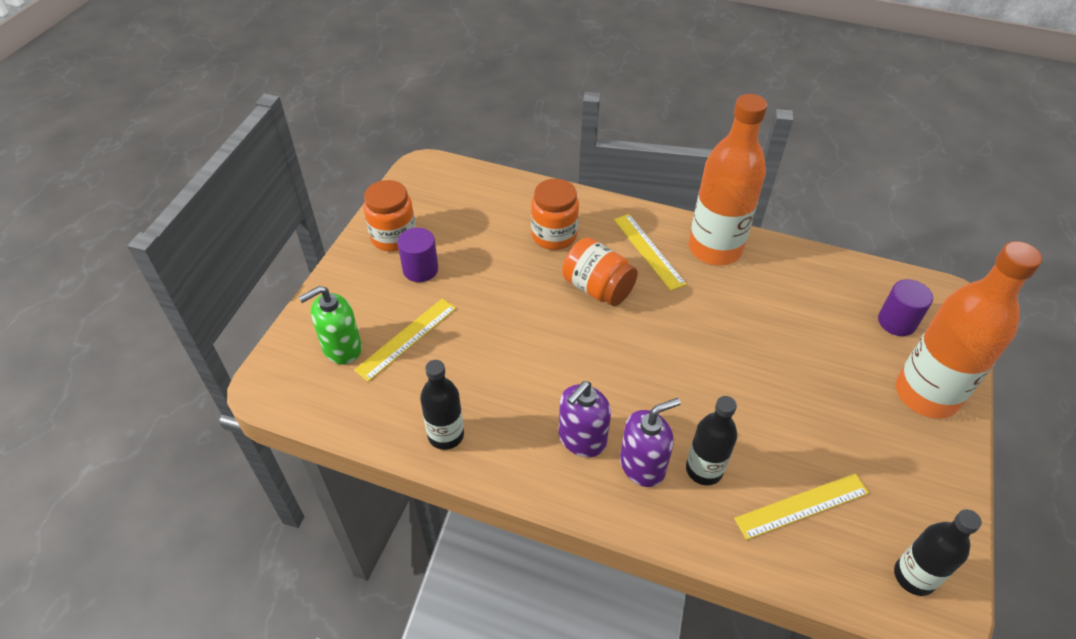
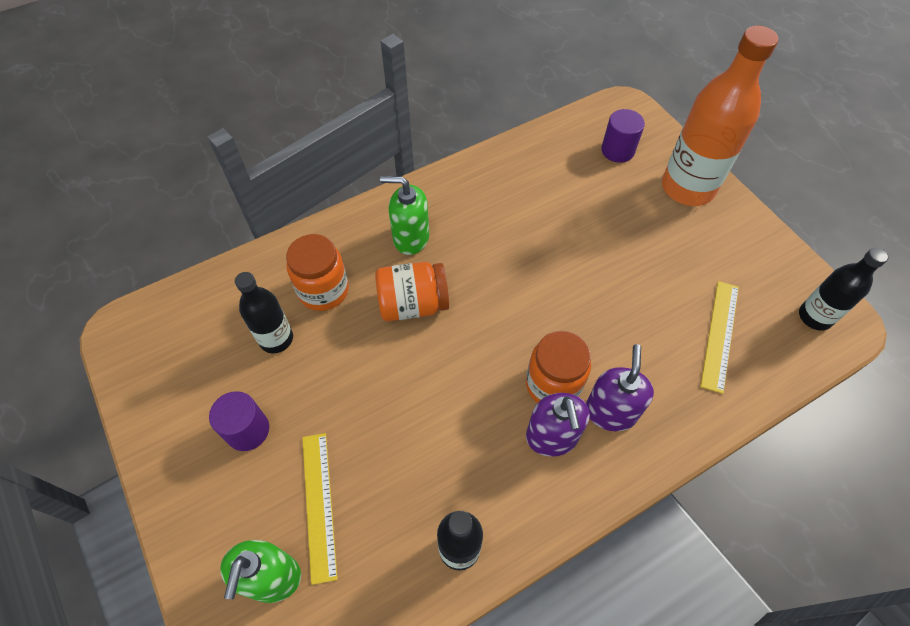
camera: 50 degrees left, 10 degrees up
orange jar [364,180,416,251] -> orange jar moved to [526,331,591,403]
yellow ruler [614,214,687,291] -> green soap dispenser [380,176,429,255]
black bottle [686,396,737,485] -> black bottle moved to [235,272,293,353]
orange bottle [689,94,767,265] -> none

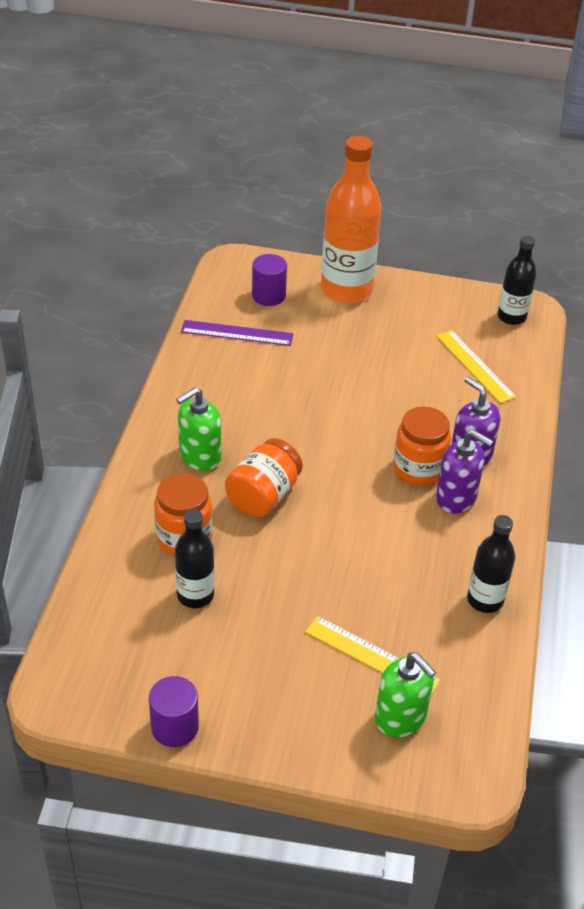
camera: 50 degrees left, 15 degrees down
purple cylinder [209,391,269,451] -> purple cylinder moved to [149,676,199,747]
none -> purple ruler [181,320,294,346]

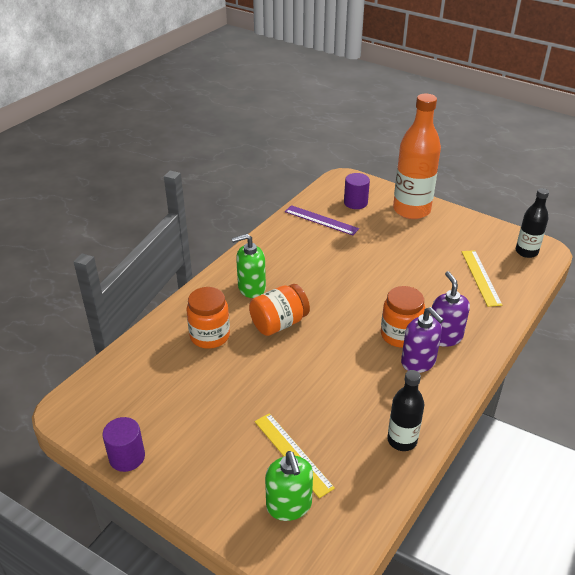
camera: 25 degrees right, 5 degrees down
black bottle [175,509,215,608] -> none

